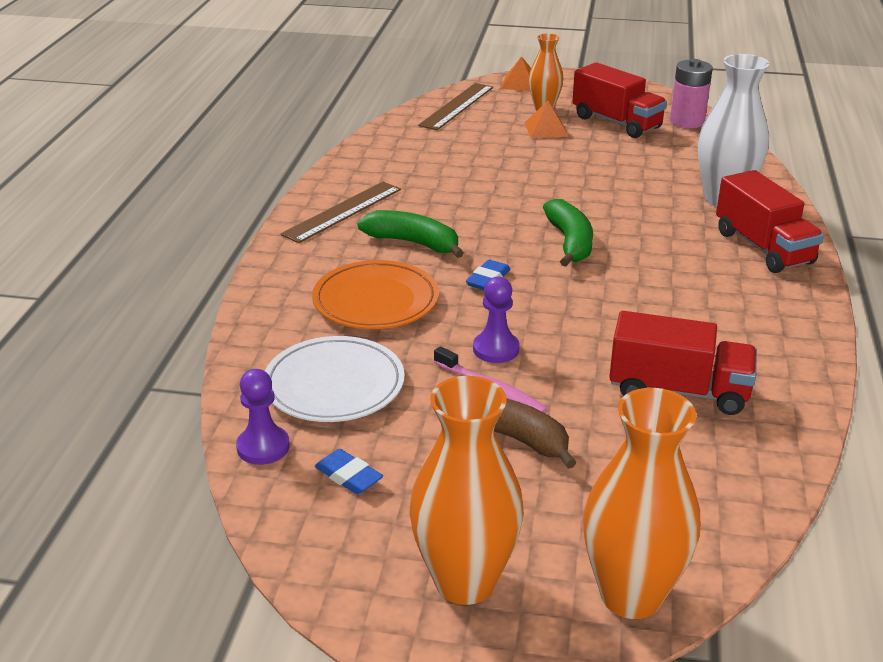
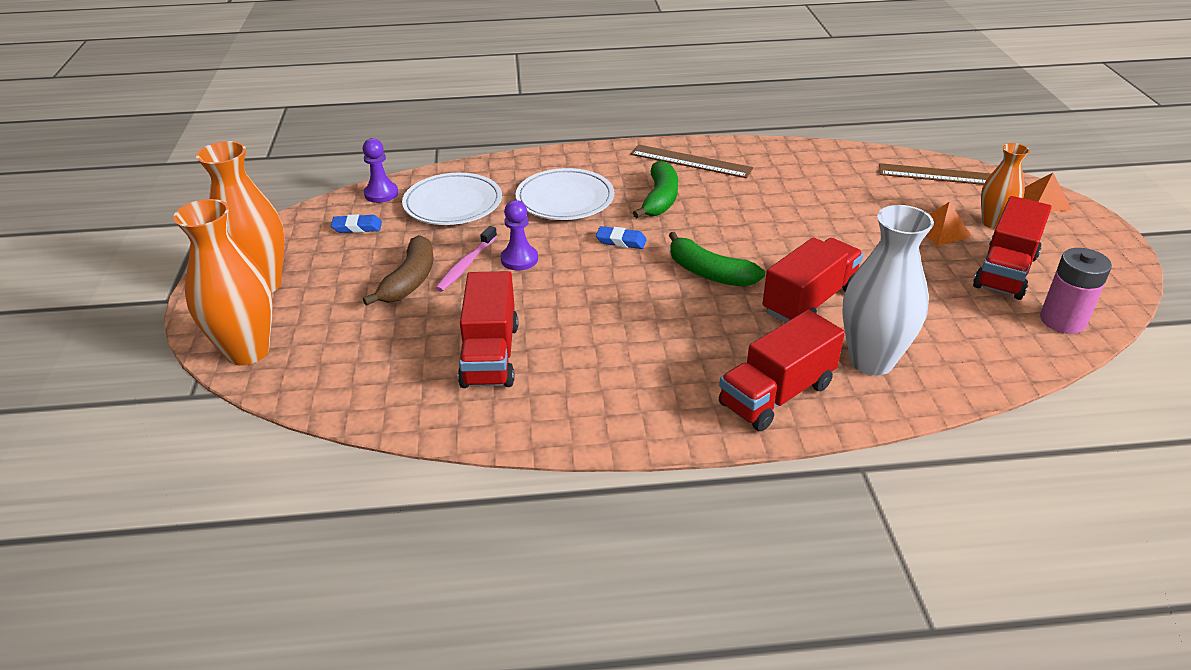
camera: 75 degrees right, 5 degrees up
orange plate [312,260,439,329] -> white plate [516,168,614,220]
blue eraser [314,449,383,494] -> blue eraser turned 60 degrees clockwise [331,214,382,233]
green banana [543,199,593,267] -> green banana turned 60 degrees clockwise [669,232,765,287]
none -> red truck [762,237,863,323]

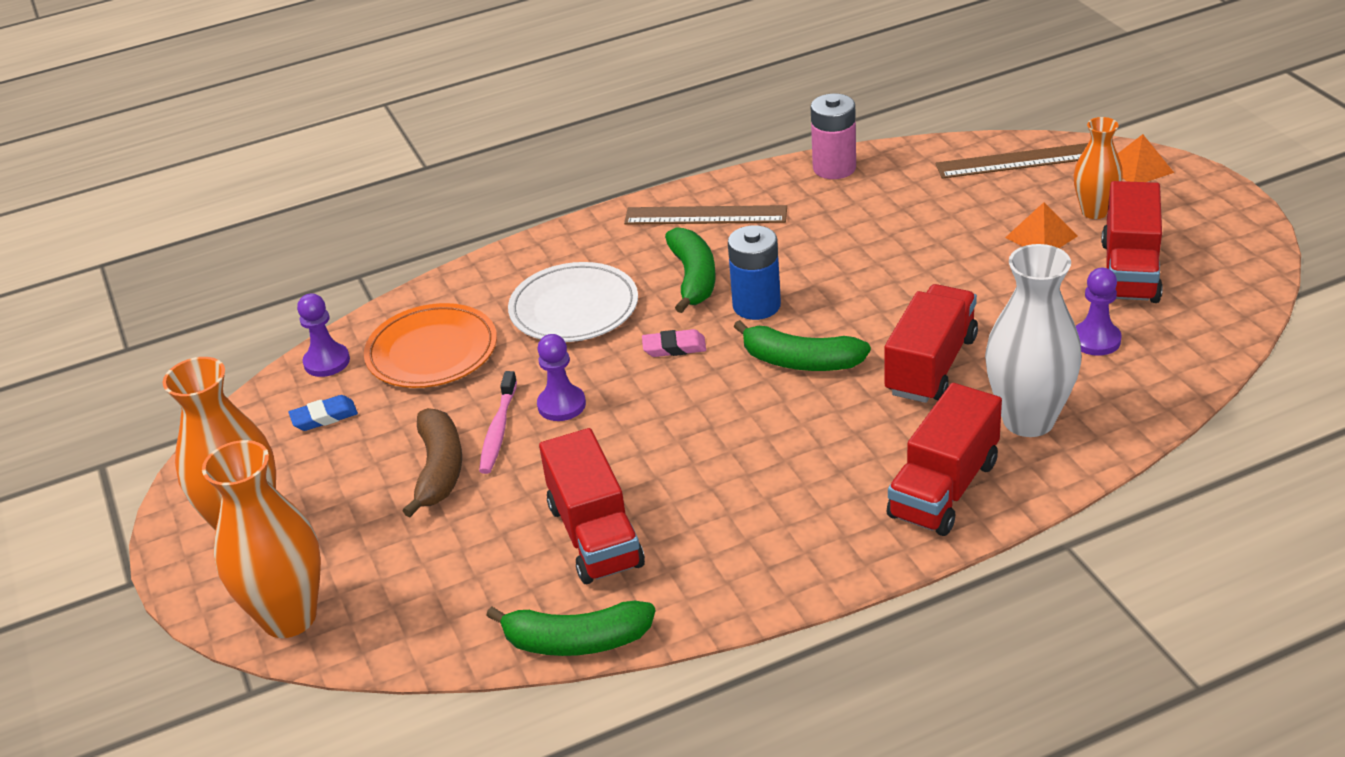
camera: 15 degrees left, 0 degrees up
white plate [402,173,502,225] -> orange plate [364,303,497,388]
blue eraser [596,226,647,249] -> pink eraser [642,329,706,357]
pink battery [1040,248,1112,334] -> pink battery moved to [811,94,856,179]
none -> green banana [486,601,655,656]
none -> blue battery [728,225,781,320]
none -> purple pawn [1076,268,1122,356]

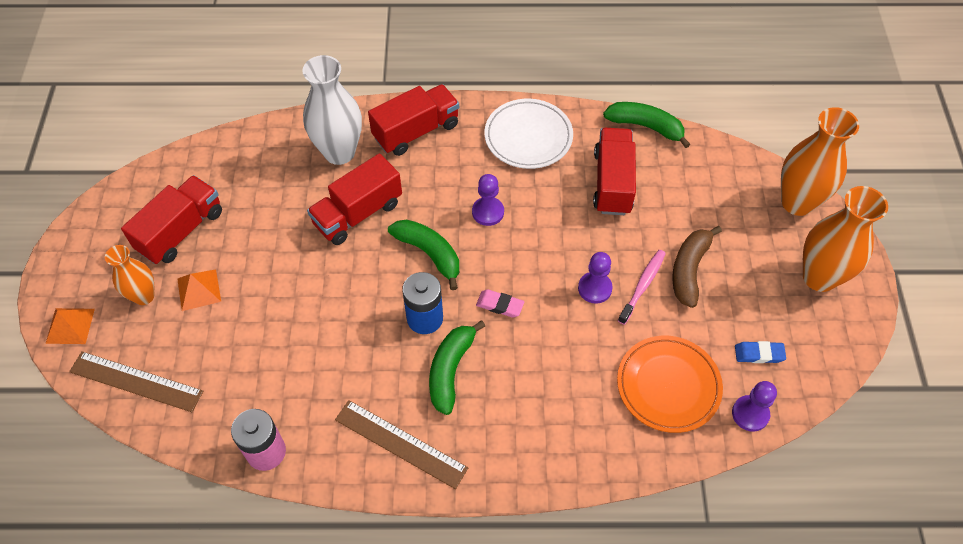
camera: 160 degrees left, 20 degrees up
white plate [508,262,638,342] -> white plate moved to [484,99,573,169]
purple pawn [1076,268,1122,356] -> purple pawn moved to [472,174,504,226]

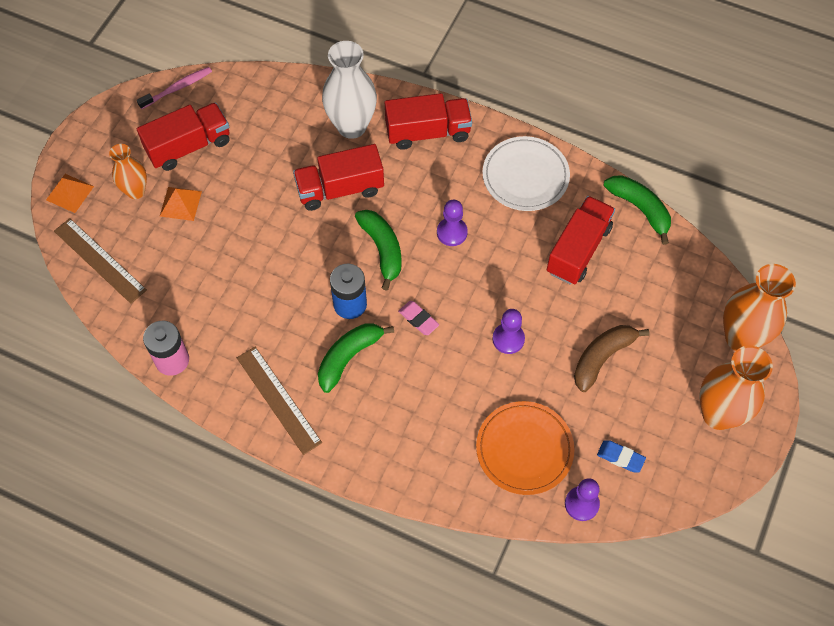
camera: 25 degrees right, 5 degrees up
pink toothbrush [618,250,666,325] -> pink toothbrush moved to [137,67,212,109]

